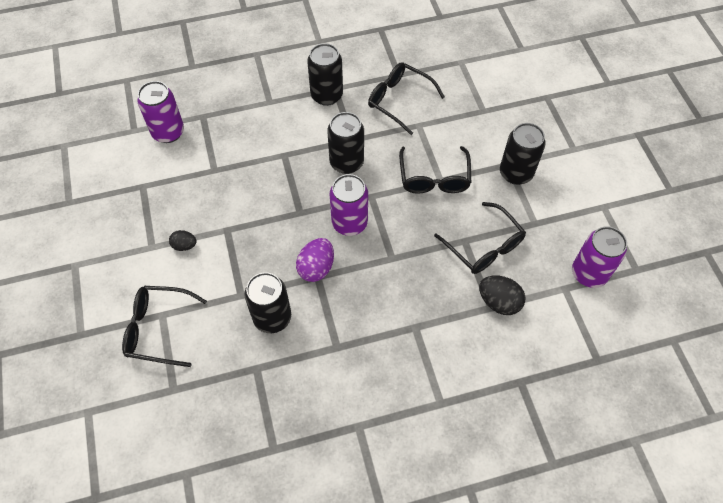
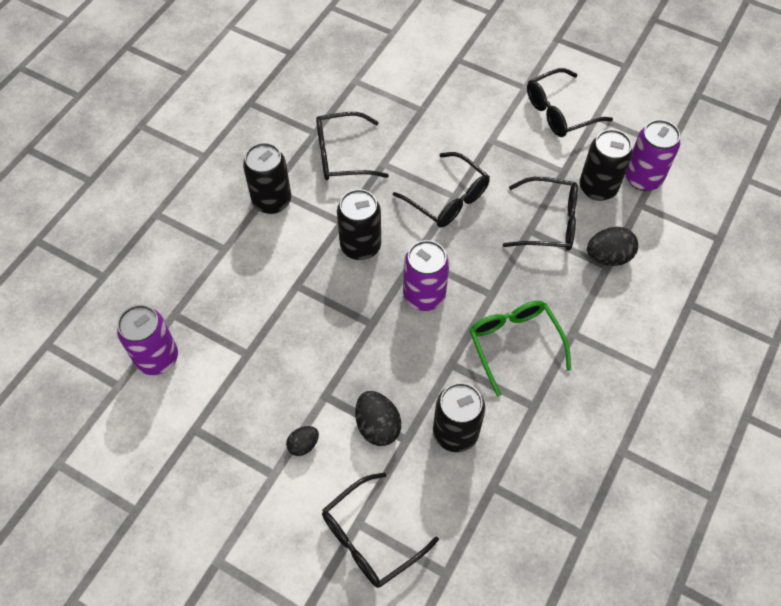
camera: 45 degrees left, 0 degrees up
purple egg [296,238,334,282] -> none
black can [500,123,546,185] -> black can moved to [579,129,633,201]
none -> black egg [355,391,401,446]
none -> green glasses [469,301,571,396]
none -> black glasses [527,68,613,137]

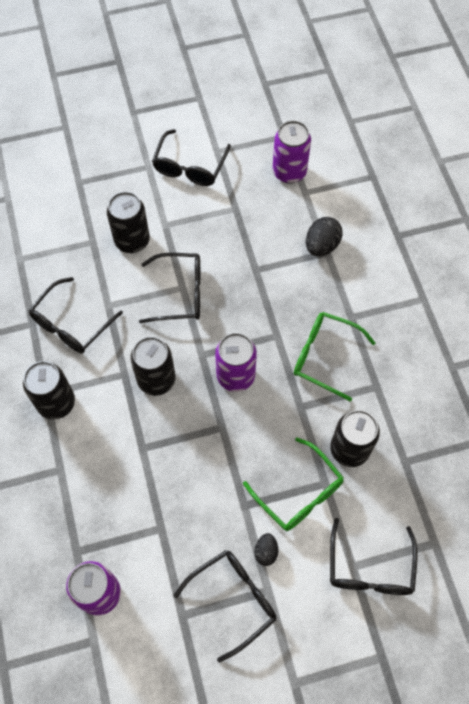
camera: 45 degrees left, 5 degrees up
black egg [355,391,401,446] -> green glasses [243,438,344,531]
black glasses [503,177,578,251] -> black glasses moved to [174,550,277,662]
black can [579,129,633,201] -> black can moved to [107,192,150,253]

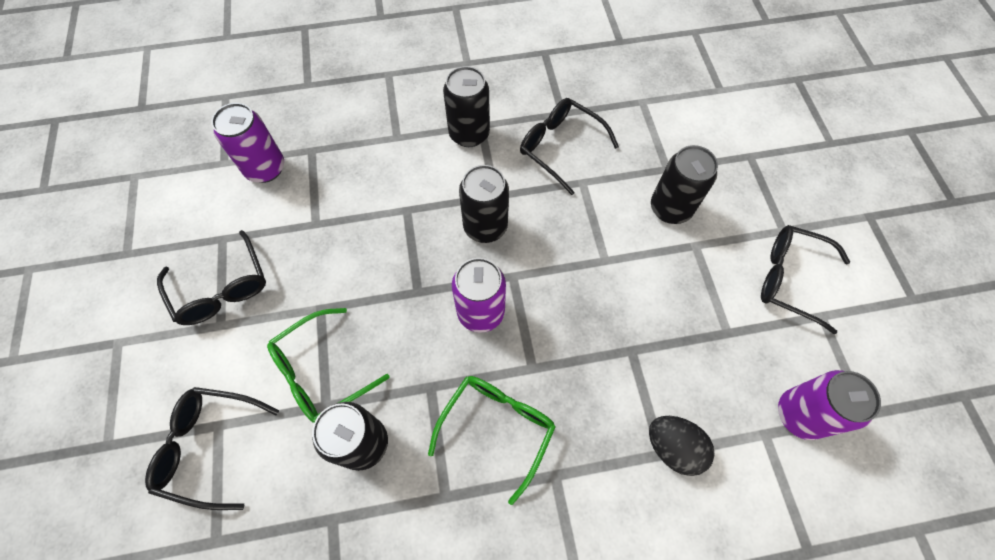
camera: 95 degrees right, 0 degrees up
black glasses [139,253,200,323] -> none
black egg [254,533,278,566] -> none

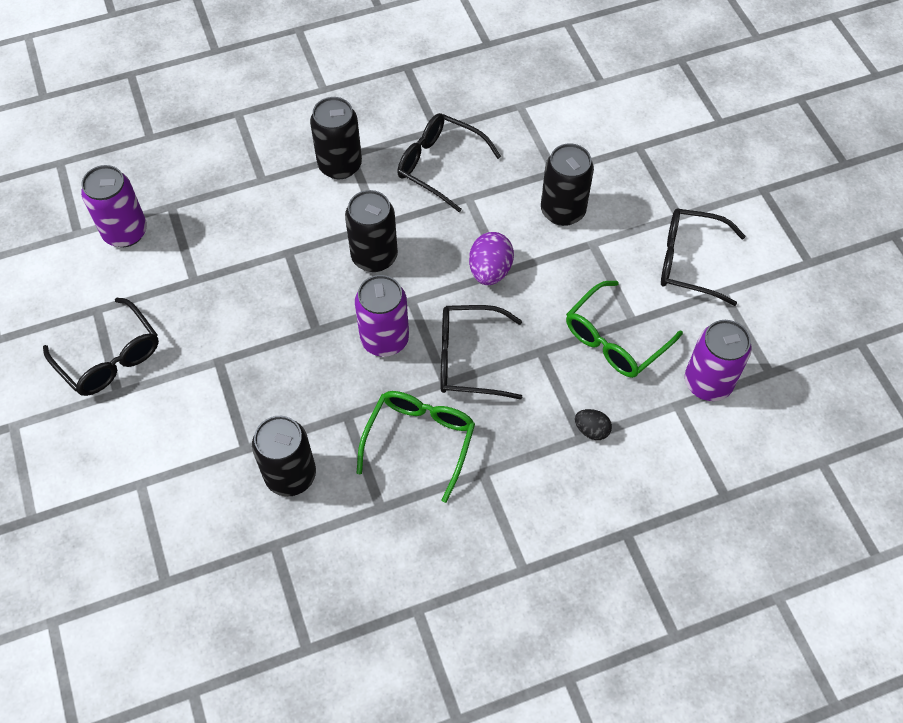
camera: 10 degrees left, 5 degrees down
black glasses [145,387,279,510] -> black glasses moved to [440,305,522,400]
green glasses [267,308,389,423] -> green glasses moved to [566,281,683,378]
black egg [649,416,715,476] -> black egg [575,409,612,440], size x0.61
none -> purple egg [469,232,514,285]

